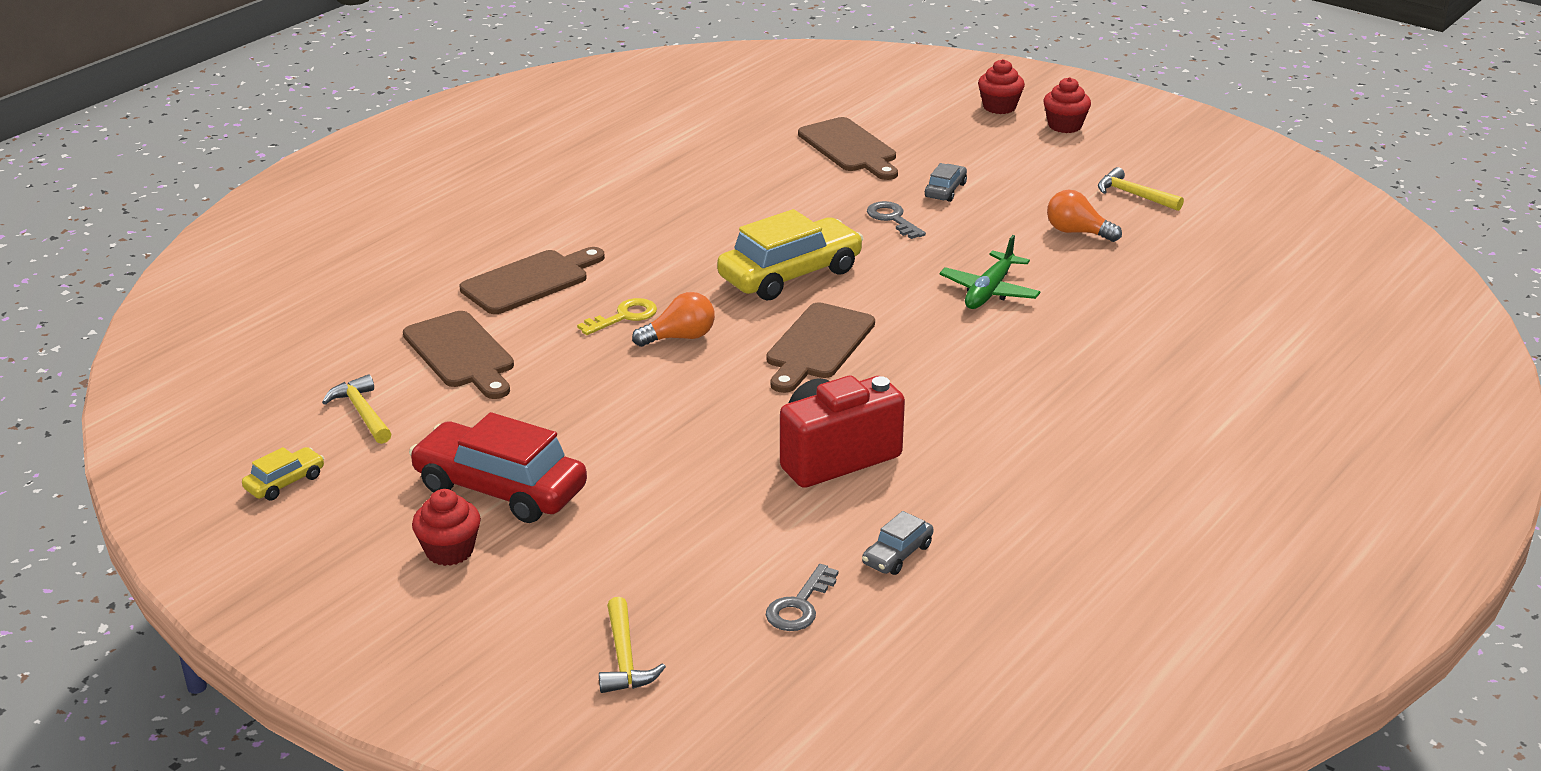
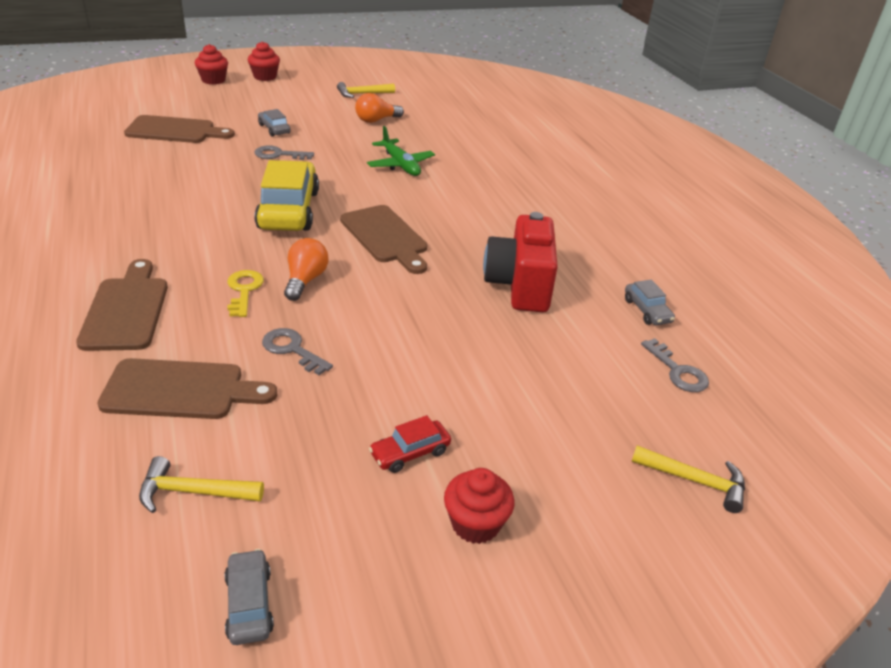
camera: 60 degrees left, 5 degrees up
yellow car [242,447,324,501] -> grey car [224,549,274,645]
red car [409,412,587,523] -> red car [369,415,451,473], size x0.46
none -> grey key [262,328,333,375]

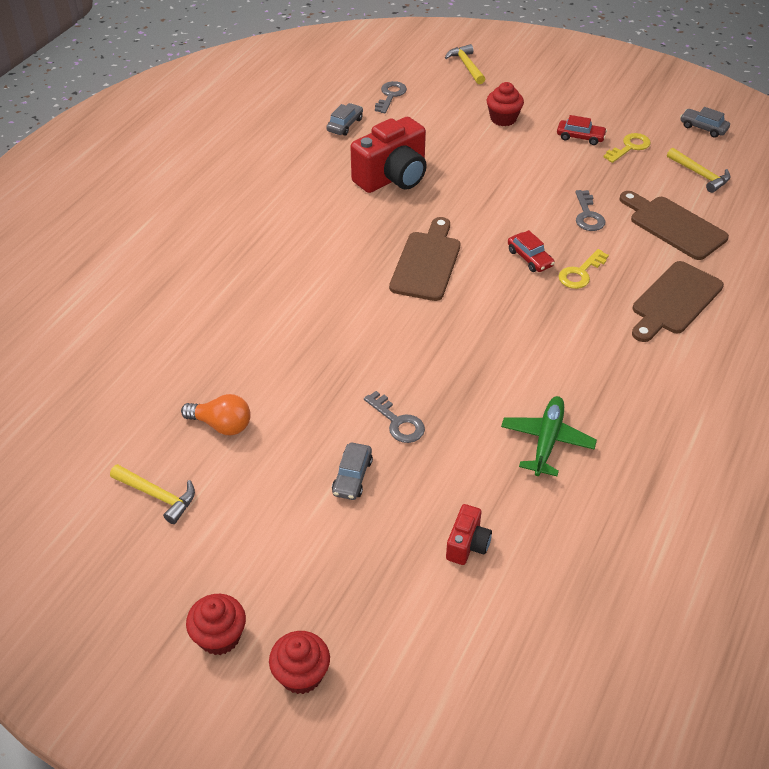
camera: 130 degrees left, 10 degrees up
brown cutting board [124,115,235,143] -> red camera [446,504,492,565]
grey car [224,549,274,645] -> grey car turned 90 degrees clockwise [680,107,730,138]
yellow car [254,160,319,231] -> none
orange light bulb [284,238,328,301] -> red car [508,230,555,272]
green plane [367,126,435,176] -> green plane moved to [501,396,597,476]
red cupcake [444,468,515,544] -> red cupcake moved to [487,82,524,126]
none -> yellow key [604,133,651,163]

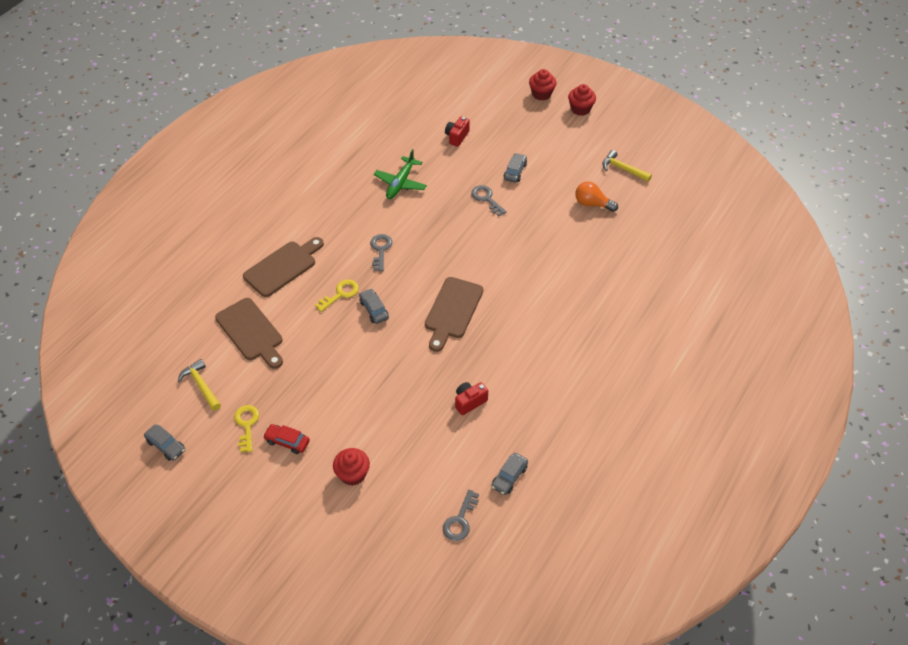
camera: 175 degrees left, 5 degrees up
red camera [351,116,427,193] -> red camera [455,382,488,415], size x0.49
yellow hammer [445,44,485,84] -> none
red car [508,230,555,272] -> grey car [359,288,389,324]
grey key [575,190,606,231] -> grey key moved to [370,234,392,271]
yellow key [604,133,651,163] -> yellow key turned 120 degrees clockwise [234,405,259,452]

